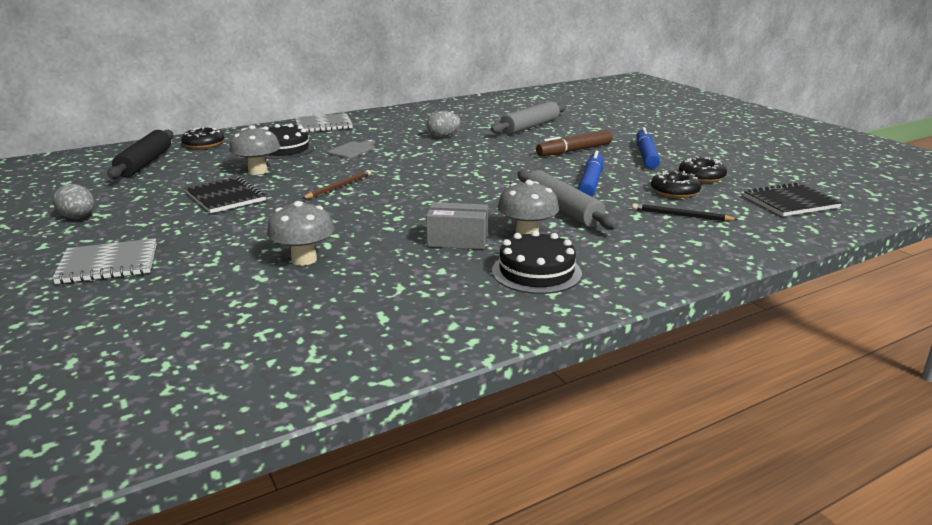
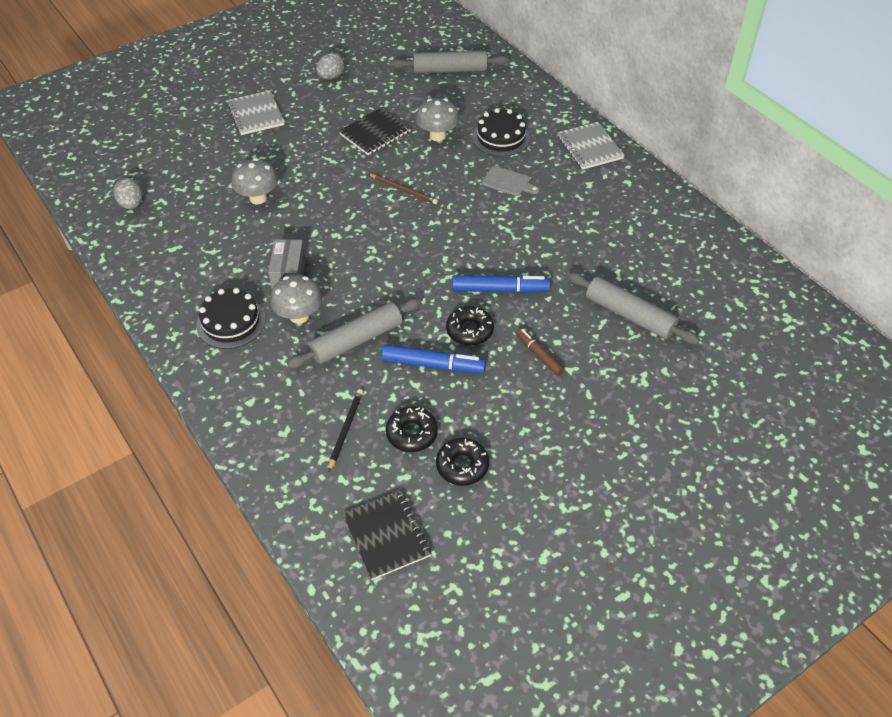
camera: 85 degrees right, 25 degrees up
black rolling pin [107,130,173,179] -> grey rolling pin [391,51,509,73]
black donut [181,127,224,149] -> black donut moved to [446,306,494,346]
grey egg [427,111,460,137] -> grey egg moved to [113,178,143,209]
brown marker [536,130,613,156] -> brown marker [516,328,564,376], size x0.63
blue marker [636,127,660,169] -> blue marker moved to [452,275,551,293]

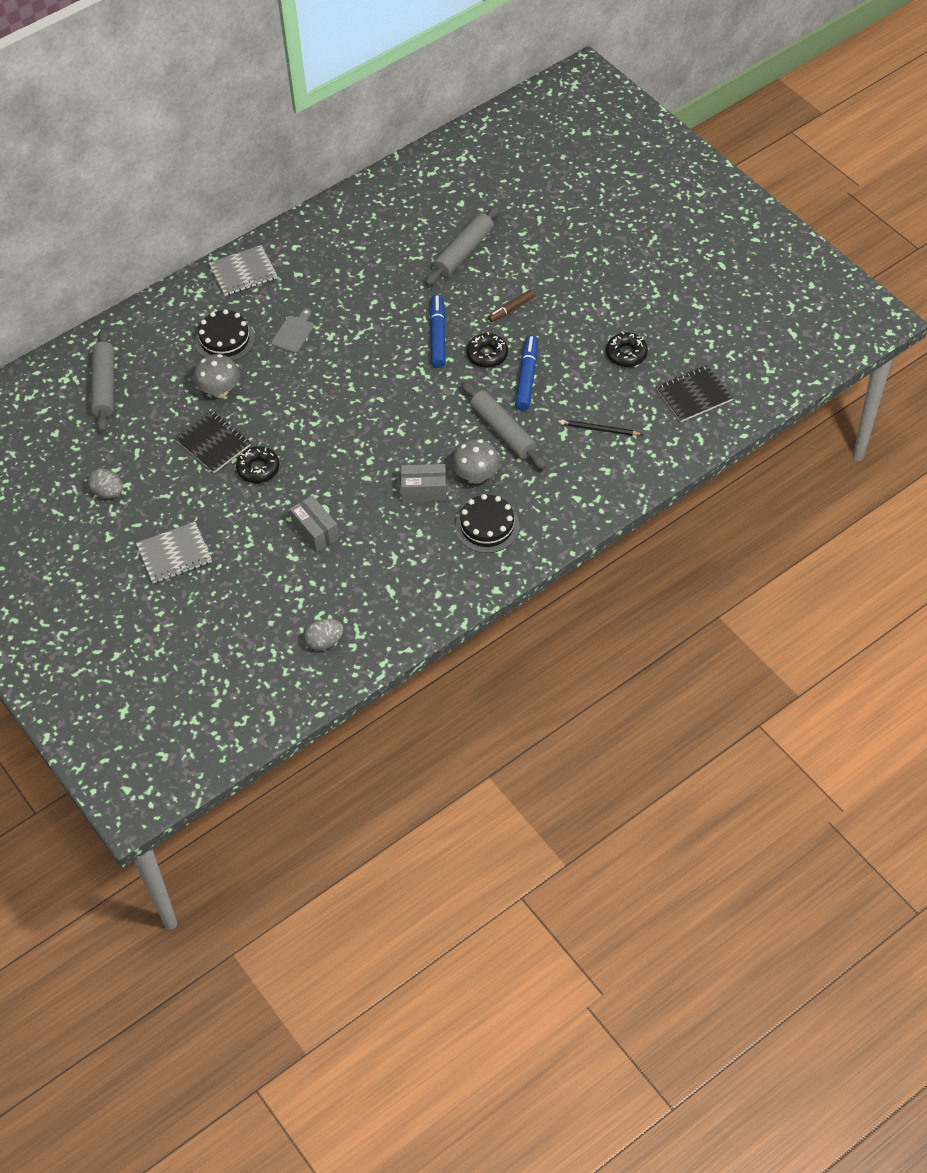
camera: 90 degrees left, 5 degrees up
grey mushroom [231,158,278,204] -> grey box [290,495,339,552]
brown pencil [369,174,438,204] -> none
black donut [386,406,438,452] -> black donut moved to [236,446,280,483]

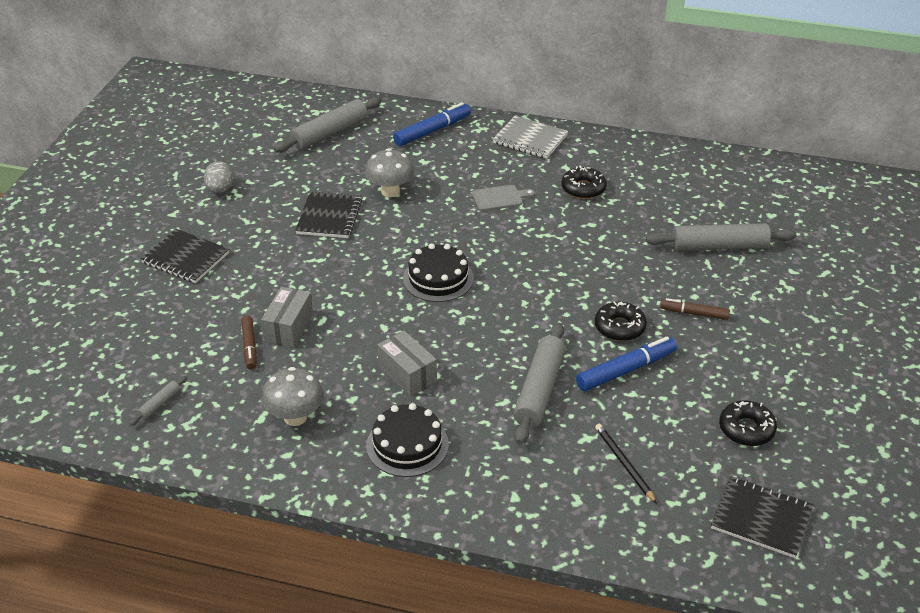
camera: 50 degrees right, 15 degrees down
grey notebook [136,522,212,583] -> black notebook [141,229,229,283]
black cake [195,309,255,361] -> black cake moved to [403,243,474,302]
black donut [236,446,280,483] -> black donut moved to [561,166,607,199]
grey egg [304,619,344,651] -> grey rolling pin [129,376,187,426]
blue marker [430,294,446,368] -> blue marker moved to [393,102,471,146]
grey mushroom [453,439,500,484] -> grey mushroom moved to [262,367,324,426]
none -> brown marker [241,316,257,370]

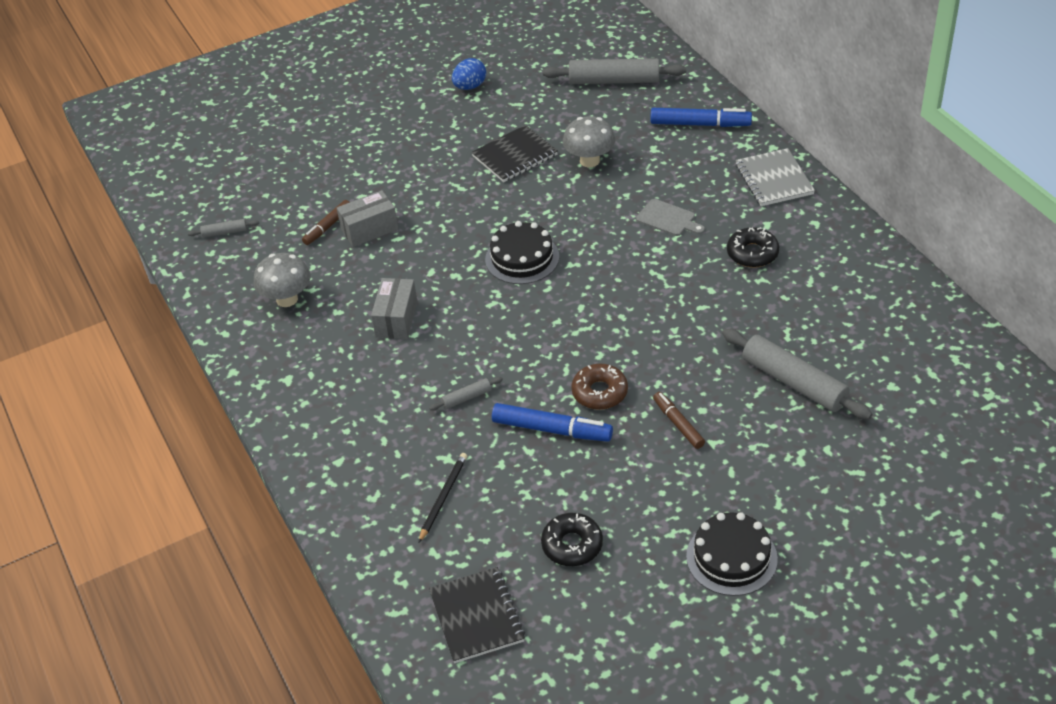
camera: 50 degrees right, 5 degrees up
black notebook [141,229,229,283] -> none
grey egg [204,161,234,193] -> blue egg [452,58,486,90]
black cake [366,403,449,477] -> black cake moved to [686,512,778,596]
grey rolling pin [514,323,566,445] -> grey rolling pin [429,377,503,411], size x0.46
black donut [595,301,647,341] -> brown donut [571,364,628,410]

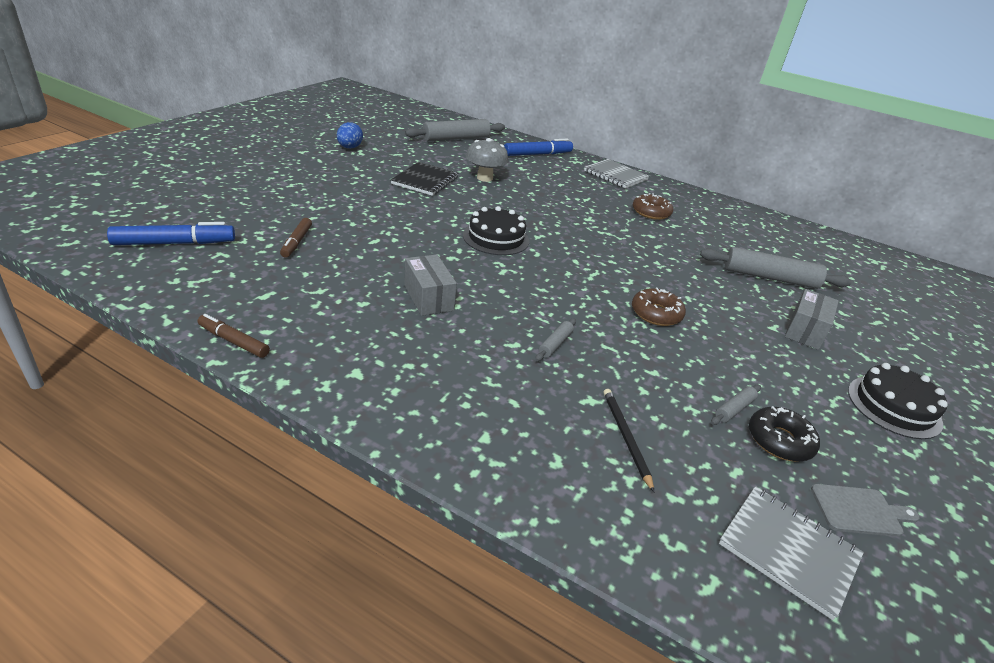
camera: 40 degrees left, 10 degrees down
grey rolling pin [188,219,259,238] -> grey rolling pin moved to [711,385,761,425]
grey mushroom [254,253,310,307] -> none
grey box [337,190,398,247] -> grey box moved to [785,289,839,350]
black notebook [429,567,525,663] -> grey notebook [719,486,864,620]
blue marker [492,403,613,442] -> blue marker moved to [107,222,235,245]
grey cutting board [636,199,705,236] -> grey cutting board moved to [811,484,920,537]
brown marker [653,392,705,449] -> brown marker moved to [197,314,270,358]
black donut [727,227,779,268] -> brown donut [633,193,673,220]

